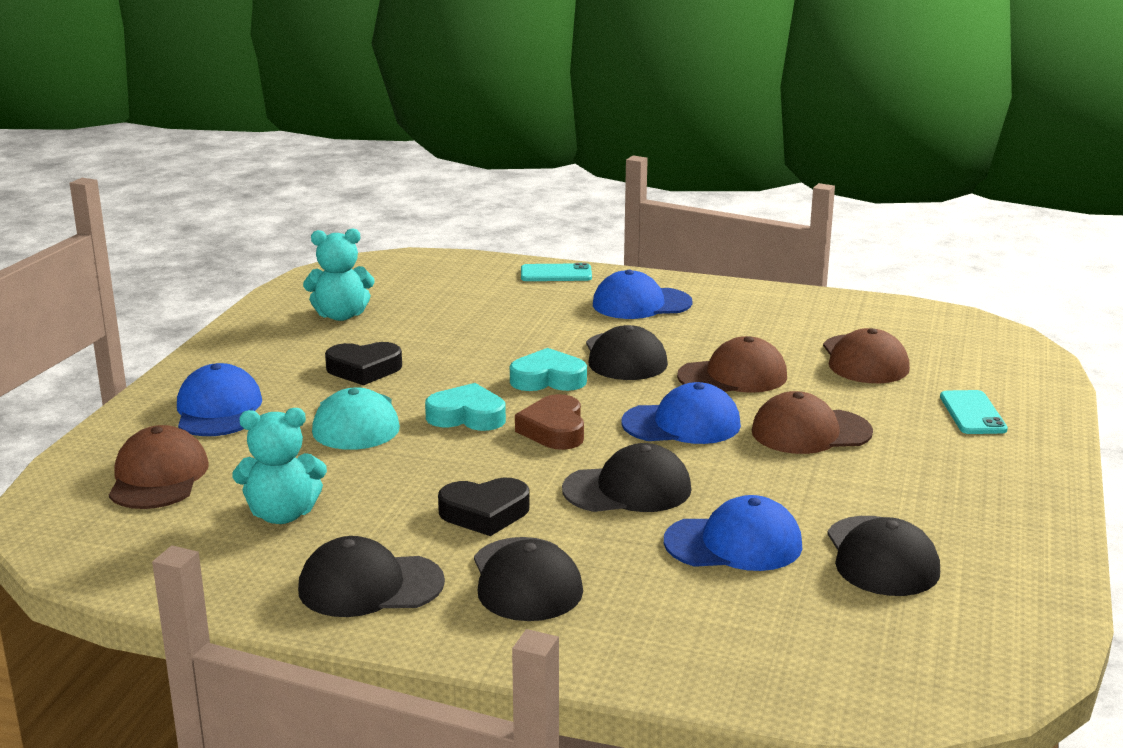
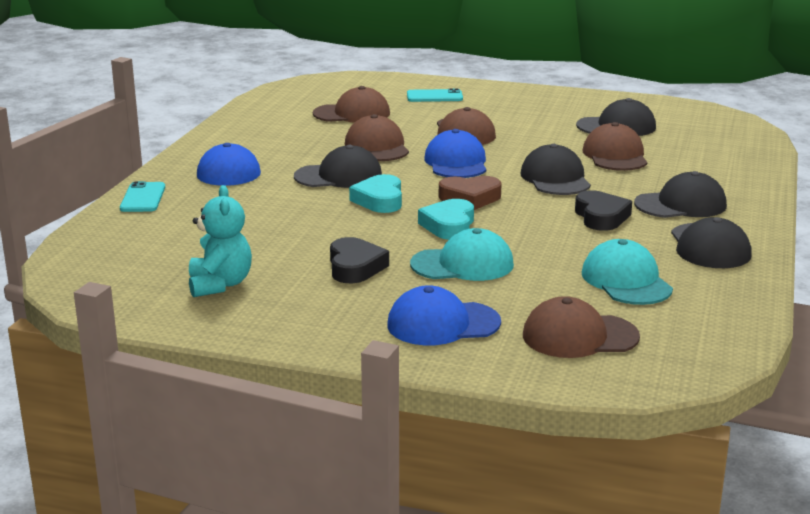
camera: 90 degrees left, 0 degrees up
turquoise teddy bear [233,408,327,524] -> turquoise cap [582,239,673,305]
blue cap [664,495,802,571] -> brown cap [583,122,647,171]

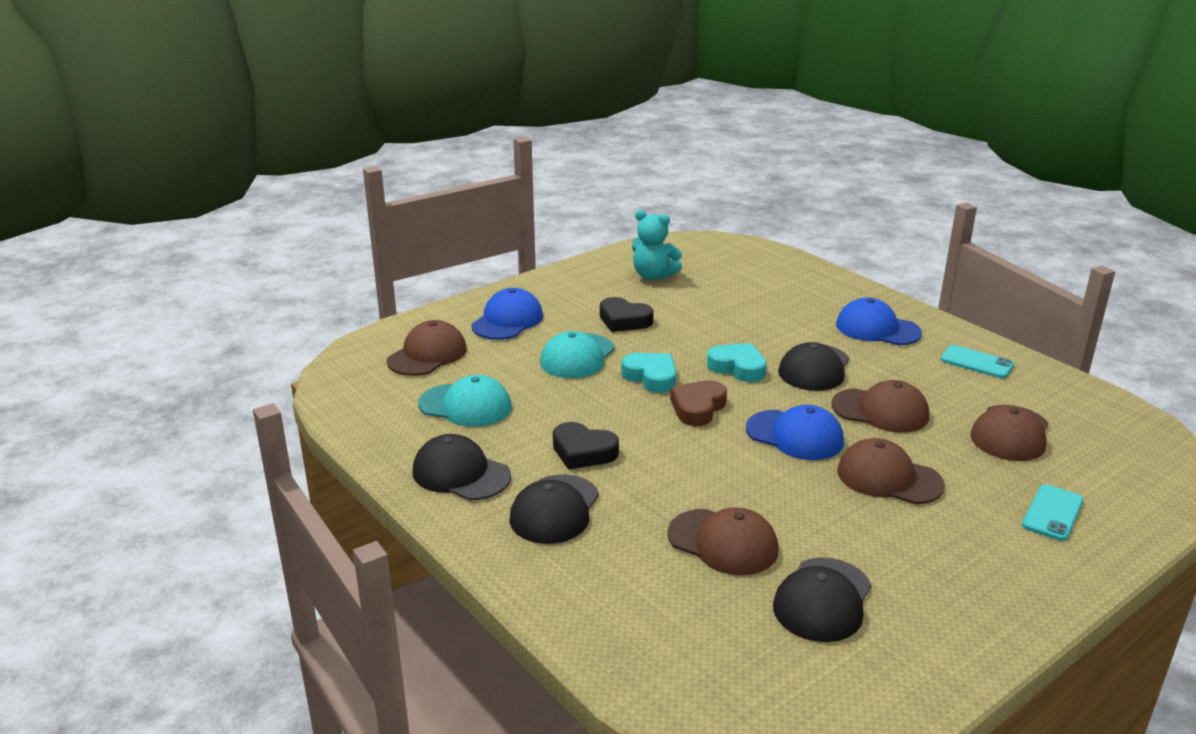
camera: 125 degrees right, 5 degrees up
turquoise phone [120,181,165,212] -> turquoise phone moved to [940,345,1014,378]
black cap [520,144,591,195] -> none

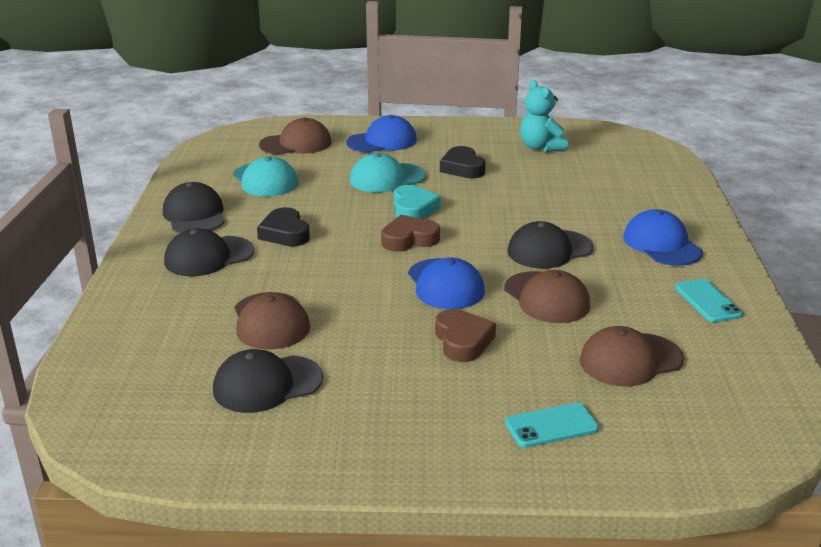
camera: 40 degrees right, 0 degrees up
turquoise heart [707,343,767,382] -> none
brown cap [837,438,945,504] -> brown heart [435,309,496,362]

